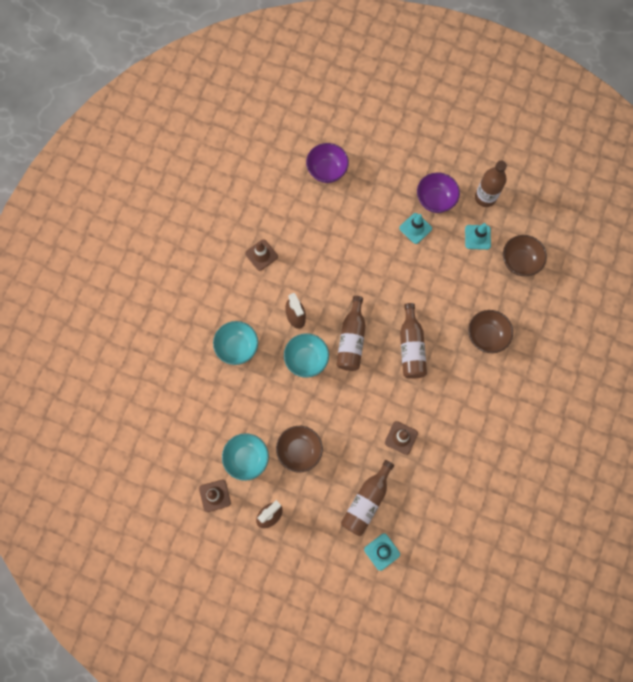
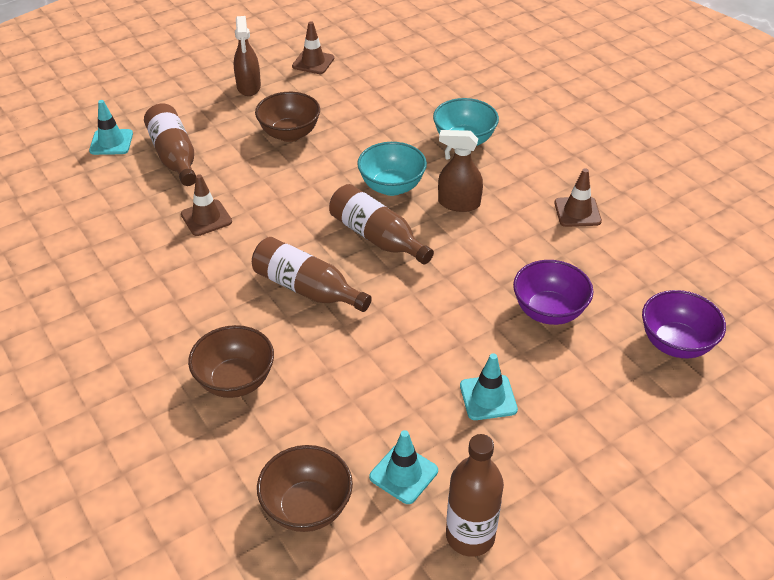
camera: 125 degrees right, 30 degrees down
turquoise bowl [222,433,269,481] -> none
purple bowl [417,172,460,213] -> purple bowl moved to [513,260,594,325]

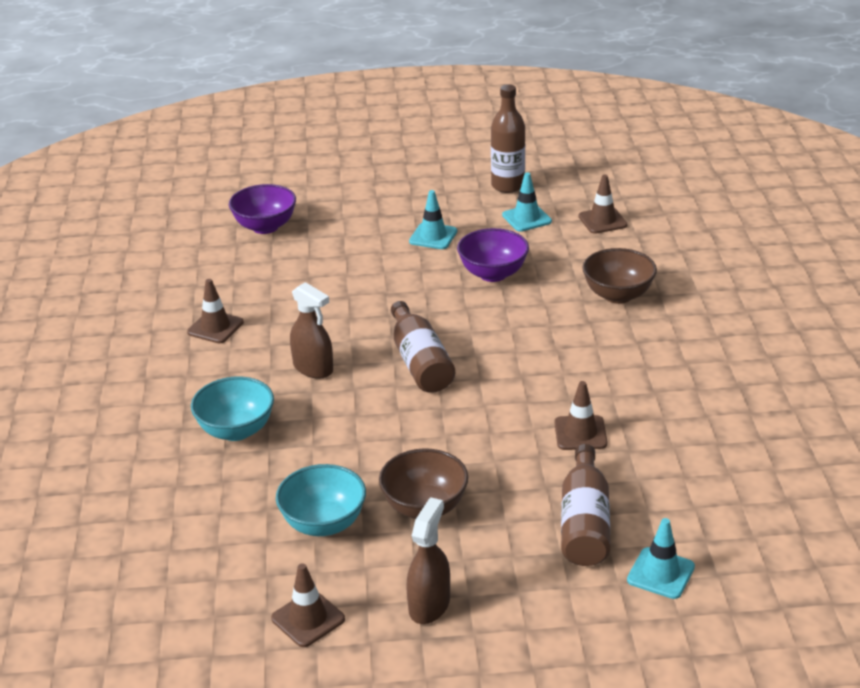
camera: 150 degrees left, 10 degrees down
brown bottle [252,237,372,312] -> none
brown bowl [257,445,353,532] -> brown traffic cone [578,175,628,234]
turquoise bowl [357,142,427,196] -> turquoise bowl moved to [276,464,366,536]
purple bowl [513,260,594,325] -> purple bowl moved to [457,228,529,282]

